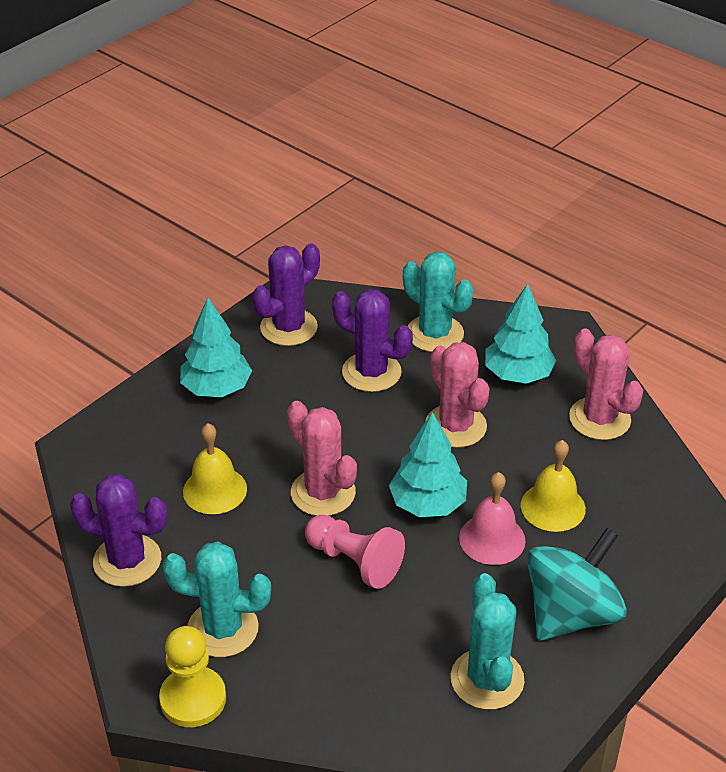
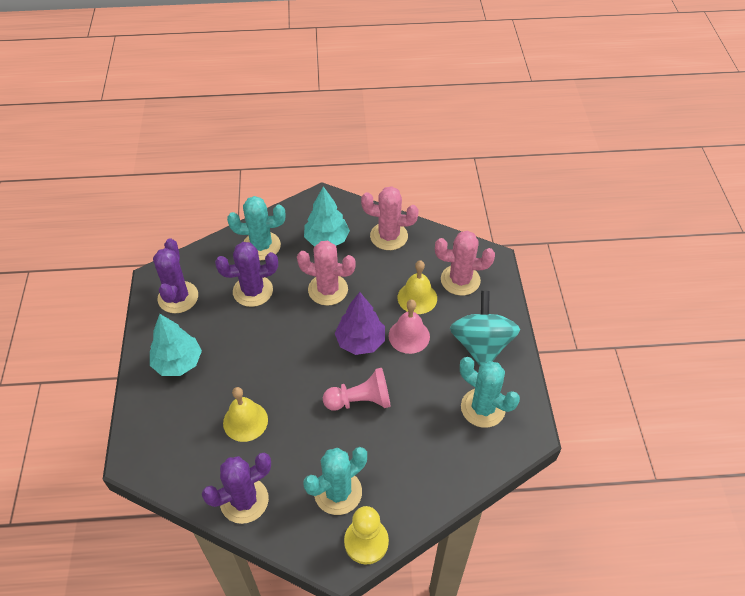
camera: 45 degrees left, 10 degrees up
pink cactus [287,401,357,516] -> pink cactus moved to [435,231,495,296]
turquoise tree [389,412,467,517] -> purple tree [335,292,385,355]

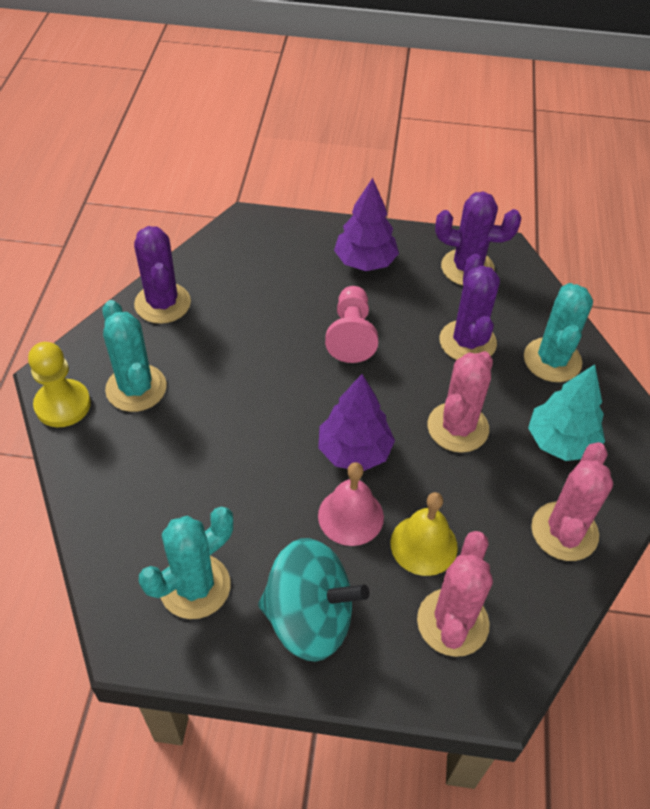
camera: 100 degrees right, 0 degrees up
turquoise tree [150,314,202,376] -> purple tree [334,178,399,271]
yellow bell [223,387,268,442] -> none
pink pawn [323,368,391,411] -> pink pawn moved to [325,286,378,363]

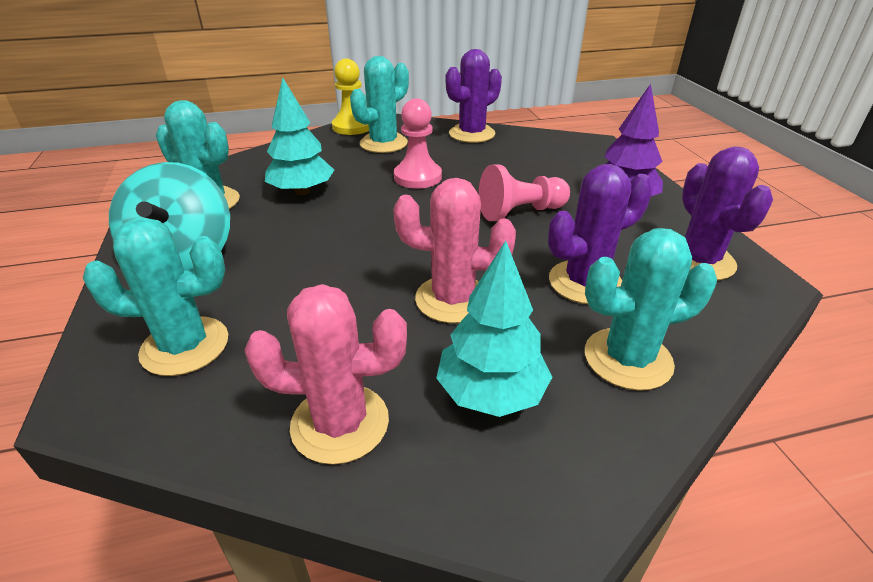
camera: 70 degrees right, 15 degrees down
purple tree [318,374,395,471] -> none
pink bell [318,462,384,546] -> none
yellow bell [390,492,458,576] -> none
pink cactus [417,531,493,657] -> turquoise cactus [83,217,228,376]
none -> turquoise tree [265,77,334,195]
none -> pink pawn [394,98,442,189]

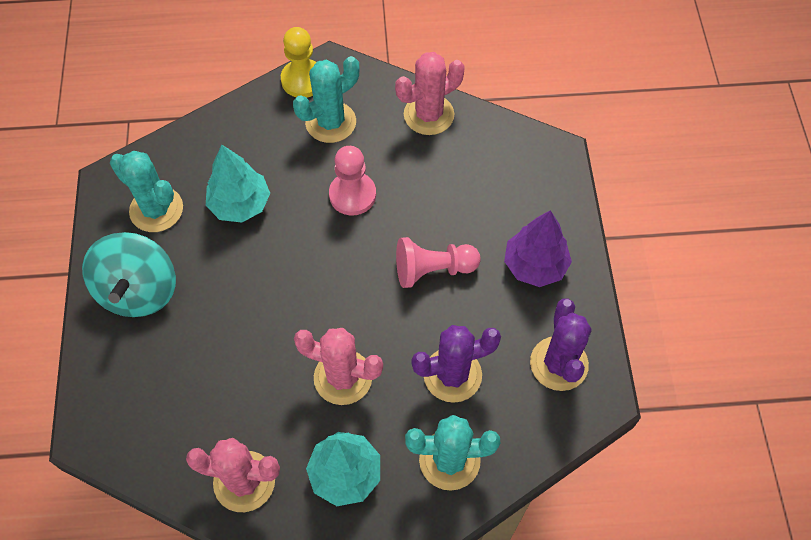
camera: 10 degrees right, 25 degrees up
turquoise cactus [83,217,228,376] -> none
purple cactus [446,49,502,143] -> pink cactus [395,52,465,135]

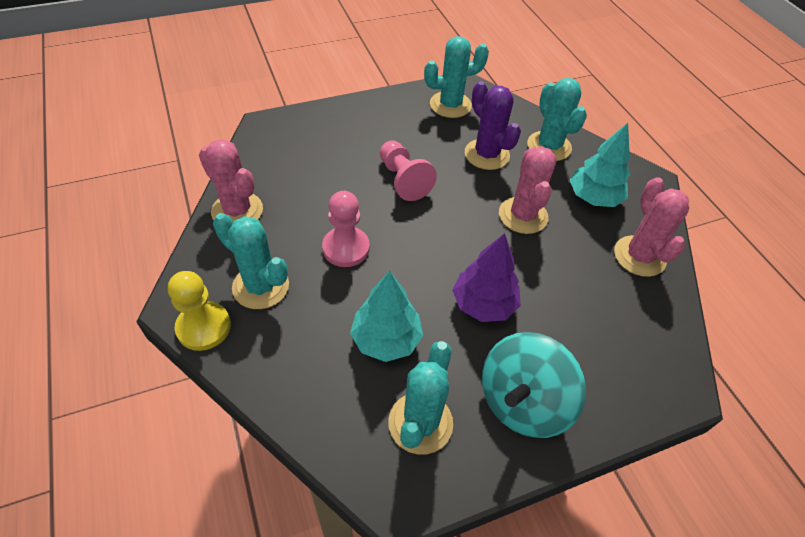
camera: 110 degrees left, 10 degrees down
turquoise spinning top [82,232,176,317] -> turquoise spinning top turned 150 degrees clockwise [482,332,586,438]
purple tree [504,210,572,287] -> purple tree moved to [452,233,521,322]
purple cactus [530,299,591,391] -> turquoise cactus [424,36,489,118]

